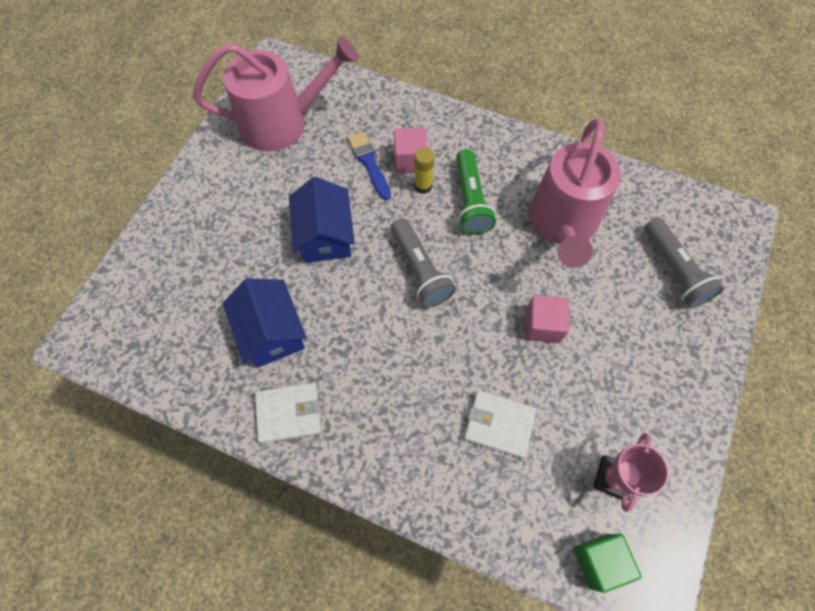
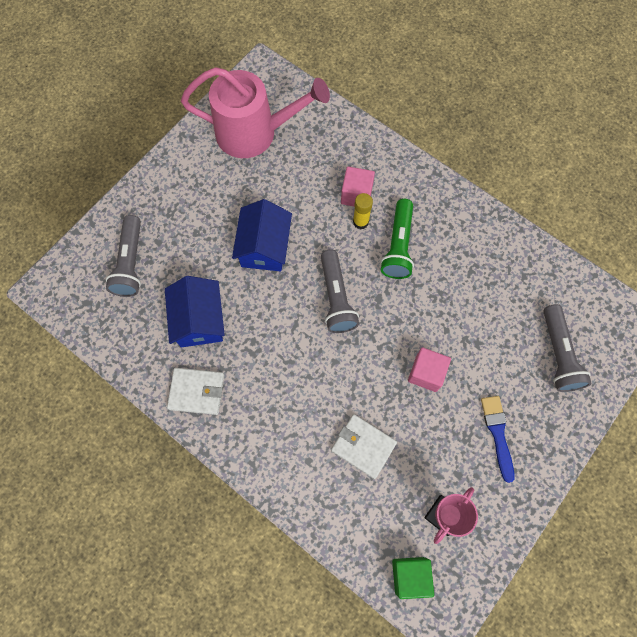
camera: 15 degrees right, 5 degrees up
blue brush [348,132,391,200] -> blue brush moved to [481,396,515,483]
pink watering can [529,119,621,268] -> none
none -> grey flashlight [106,215,141,297]

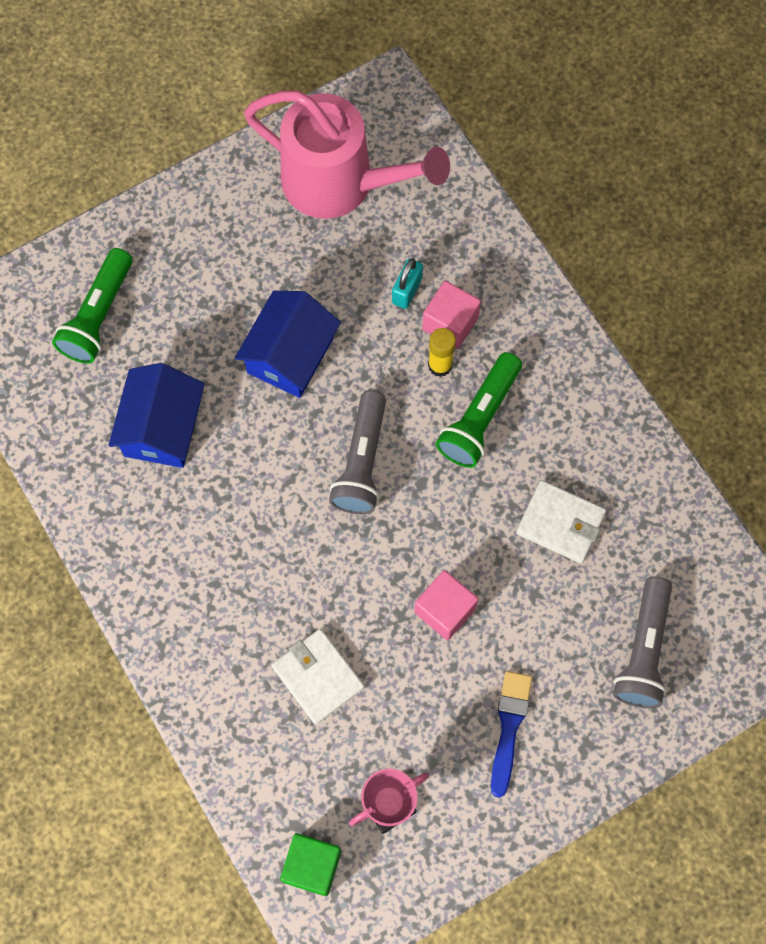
camera: 20 degrees right, 0 degrees up
grey flashlight [106,215,141,297] -> green flashlight [52,248,132,364]
white wallet [167,368,224,415] -> white wallet moved to [516,480,606,563]
none -> turquoise padlock [392,258,423,309]

